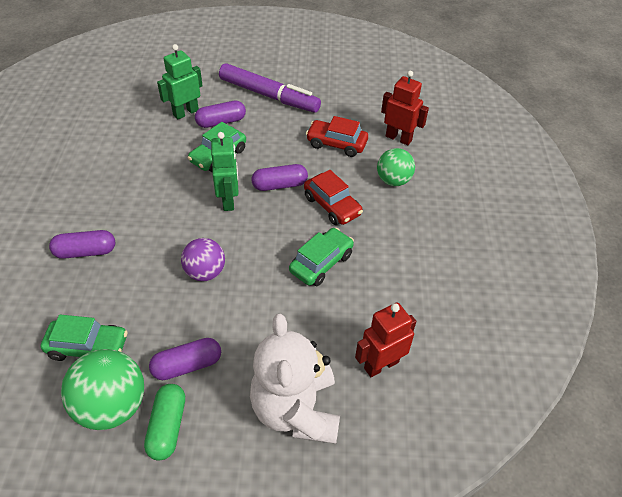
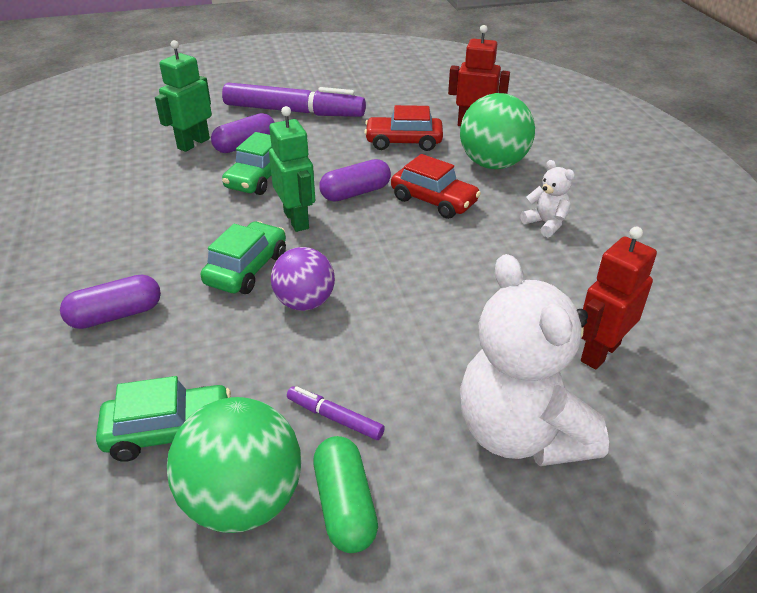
camera: 15 degrees left, 10 degrees down
purple capsule [149,338,221,380] -> purple marker [287,386,385,440]
green car [289,228,354,286] -> green car moved to [201,221,286,294]
green ball [377,148,415,186] -> green ball [460,93,535,169], size x1.51
none -> white teddy bear [520,160,575,237]

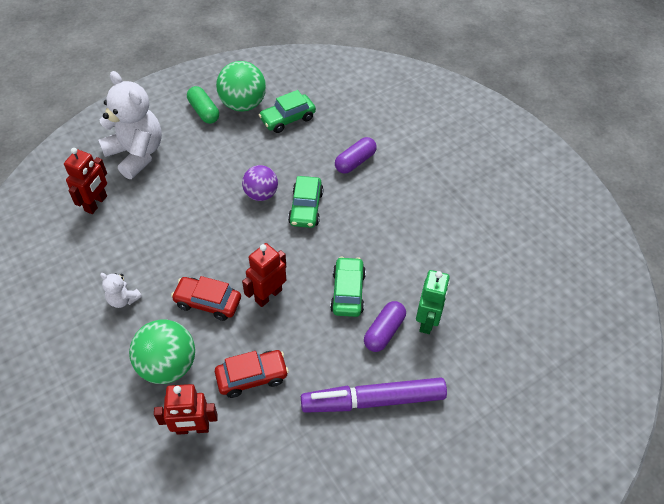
camera: 160 degrees right, 15 degrees up
green robot [269,106,315,232] -> none
purple marker [287,386,385,440] -> none
purple capsule [319,159,391,202] -> red robot [242,243,286,307]

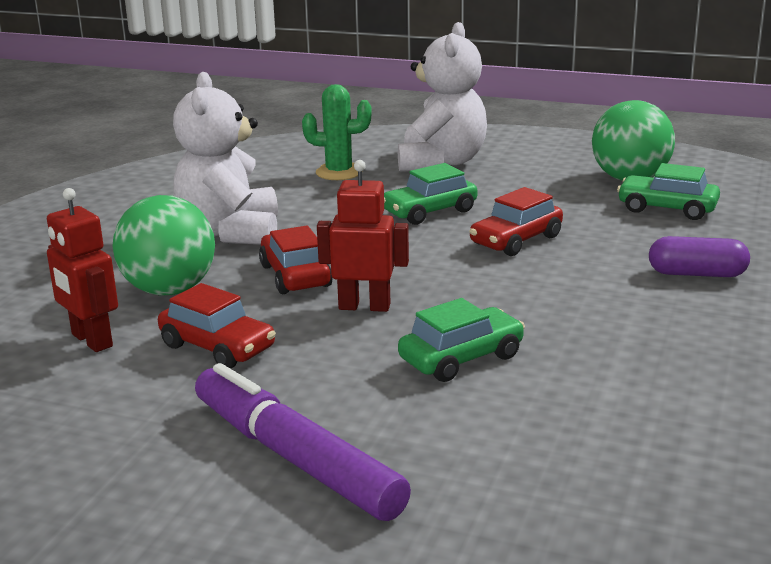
camera: 55 degrees right, 30 degrees down
red robot [64,148,107,214] -> green cactus [302,84,372,180]
white teddy bear [100,273,142,308] -> white teddy bear [173,72,278,245], size x2.23
green capsule [187,86,219,124] -> none
purple ball [242,165,278,201] -> red car [469,187,563,256]
green car [288,176,323,228] -> green car moved to [384,163,478,225]
purple capsule [364,301,406,352] -> none
green robot [416,270,450,334] -> none

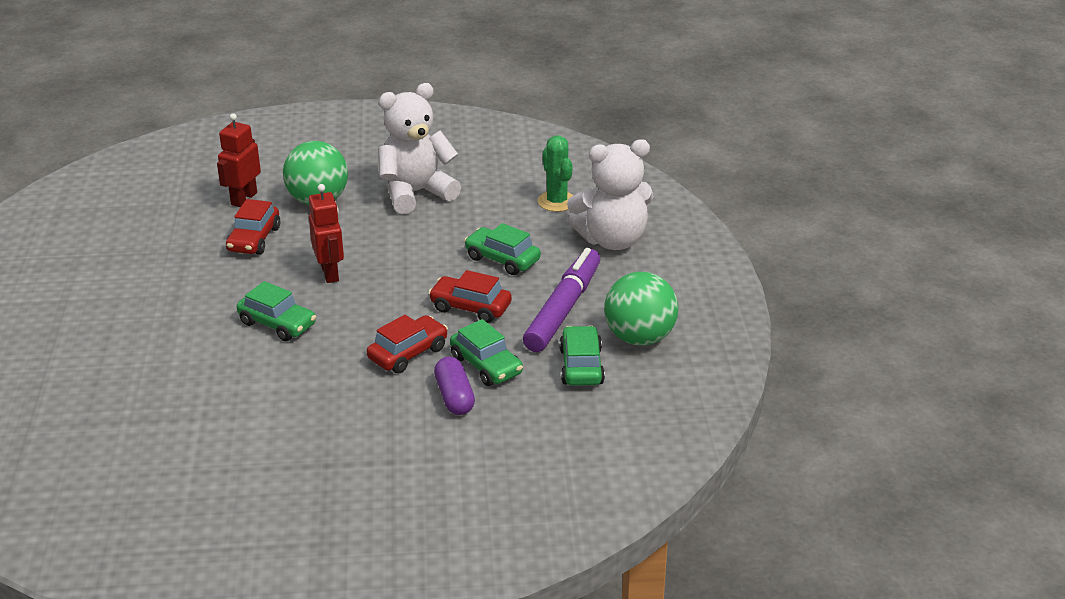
camera: 65 degrees right, 10 degrees up
purple marker [195,363,411,521] -> purple marker moved to [523,248,600,352]
red car [259,226,333,294] -> red car moved to [367,315,448,374]
none -> green car [450,319,523,386]

